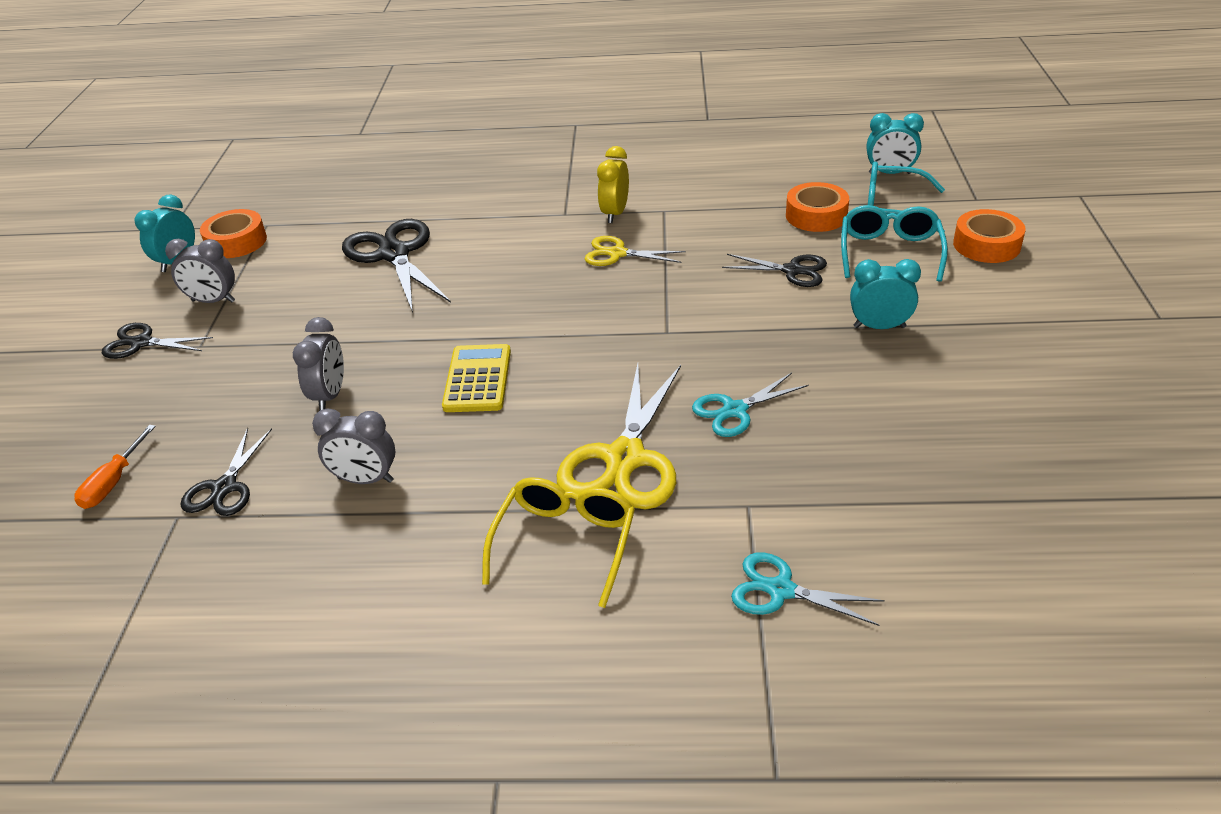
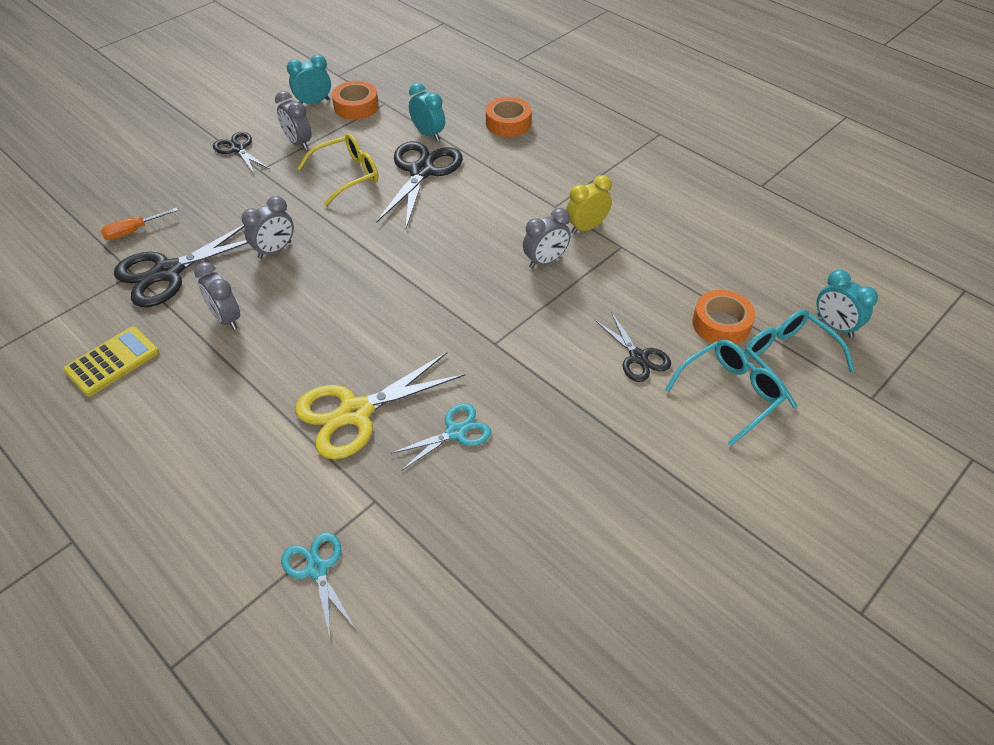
camera: 40 degrees right, 10 degrees up
black scissors [180,428,272,516] -> black scissors [114,225,248,307], size x1.74
yellow calculator [442,344,511,412] -> yellow calculator moved to [63,326,159,397]
yellow glasses [482,477,635,608] -> yellow glasses moved to [297,133,379,206]
yellow scissors [584,236,685,266] -> grey clock [523,208,571,268]
turquoise scissors [692,373,809,437] -> turquoise scissors turned 135 degrees clockwise [390,403,491,471]
turquoise clock [850,259,921,329] -> turquoise clock moved to [409,83,445,141]
orange tape [953,209,1026,263] -> orange tape moved to [486,97,532,137]

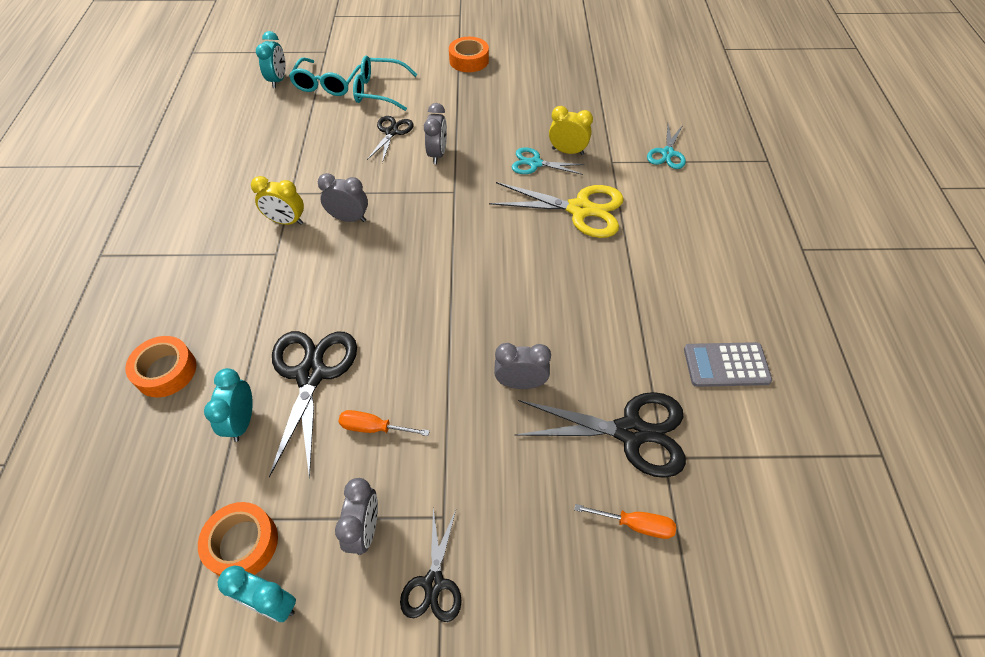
camera: 135 degrees left, 5 degrees up
yellow calculator [63,326,159,397] -> grey calculator [684,342,772,387]
grey clock [194,262,240,330] -> grey clock moved to [424,103,447,164]
yellow glasses [297,133,379,206] -> orange screwdriver [339,410,430,436]
black scissors [376,141,463,228] -> black scissors turned 120 degrees clockwise [269,331,357,479]
orange tape [692,290,755,344] -> orange tape moved to [449,37,489,72]
none -> yellow clock [549,106,593,155]

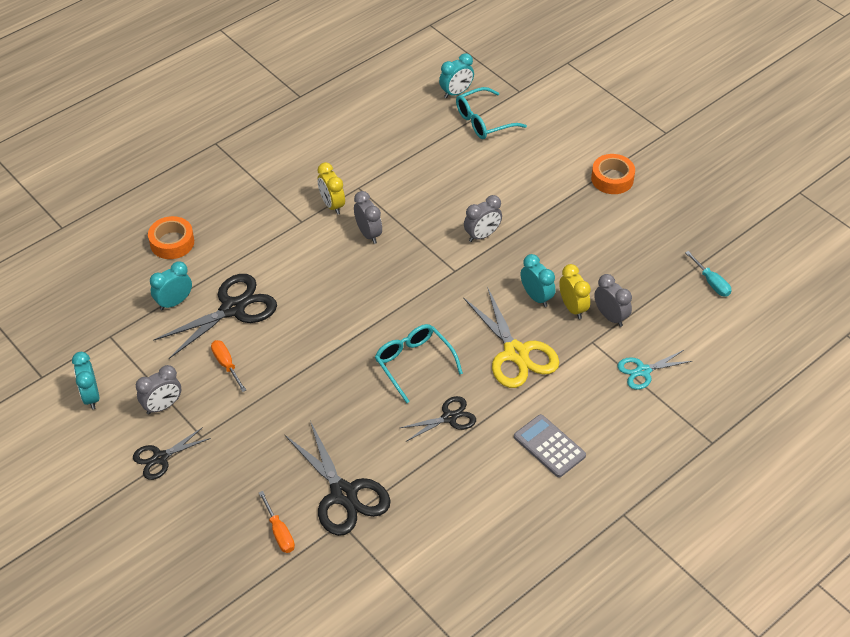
camera: 50 degrees right, 5 degrees down
orange tape [198,502,278,576] -> none
turquoise glasses [353,56,417,111] -> turquoise glasses moved to [375,324,463,403]
black scissors [367,116,413,163] -> black scissors moved to [400,396,476,441]
grey clock [494,343,551,389] -> grey clock moved to [594,274,632,327]
turquoise scissors [512,147,585,175] -> turquoise clock [521,254,555,307]
grey calculator [684,342,772,387] -> grey calculator moved to [514,414,586,477]
none -> turquoise screwdriver [685,251,731,297]

